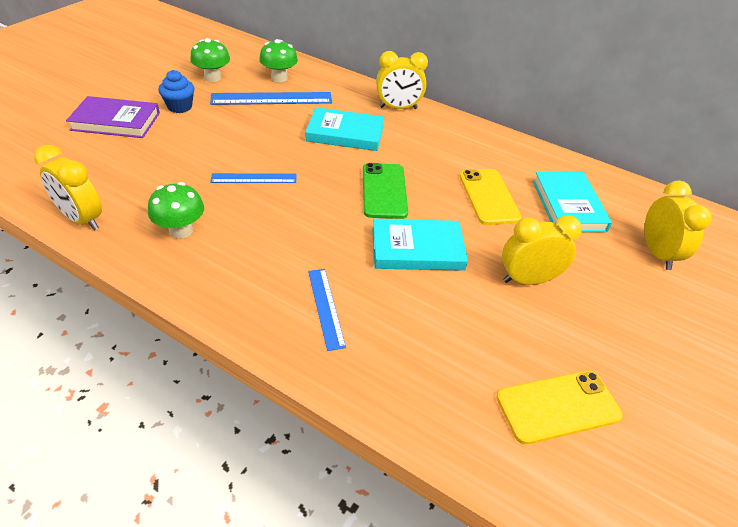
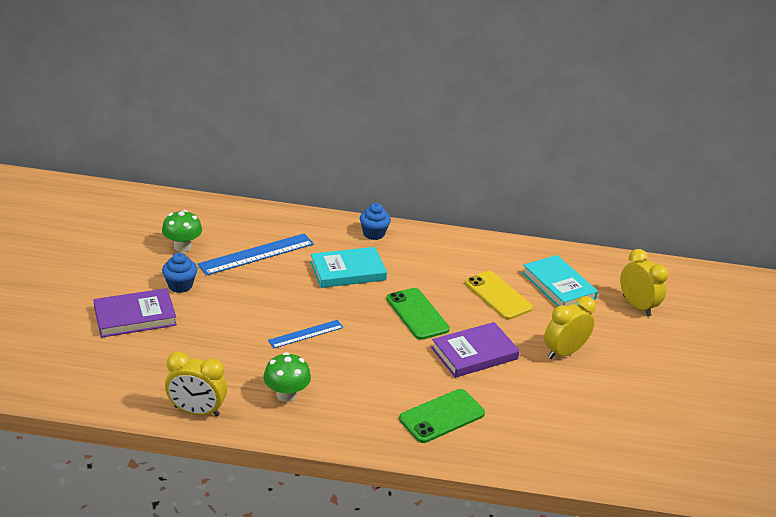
camera: 25 degrees left, 10 degrees down
green mushroom [259,39,298,82] -> none
blue ruler [308,269,346,351] -> green phone [399,389,485,443]
turquoise book [372,219,468,271] -> purple book [431,322,520,378]
yellow clock [376,51,428,109] -> blue cupcake [360,203,391,240]
yellow phone [496,370,623,445] -> none

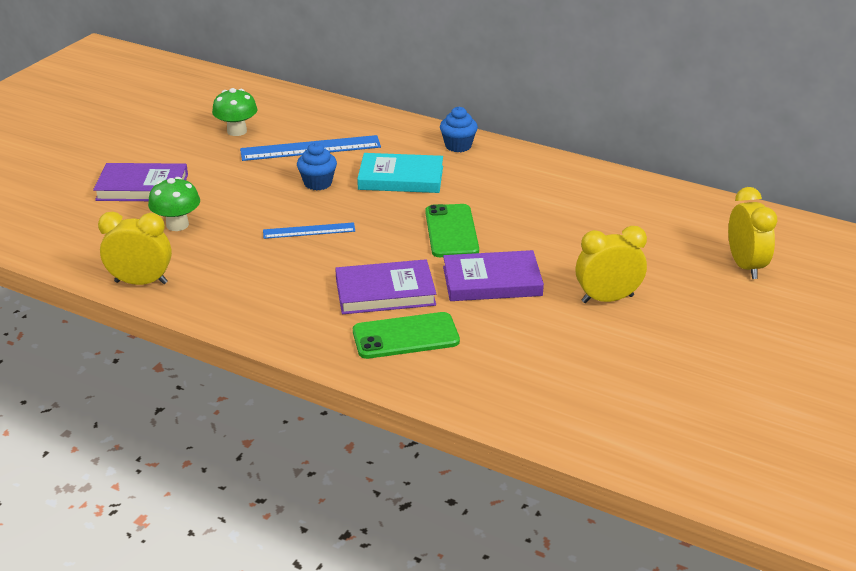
camera: 25 degrees right, 0 degrees up
blue cupcake [162,253,197,293] -> blue cupcake moved to [297,142,337,190]
yellow clock [165,351,227,417] -> yellow clock turned 150 degrees clockwise [98,212,172,285]
green mushroom [263,352,311,402] -> green mushroom moved to [148,177,200,231]
yellow phone [465,271,533,320] -> none
turquoise book [522,255,598,307] -> none
none -> purple book [335,259,436,314]

